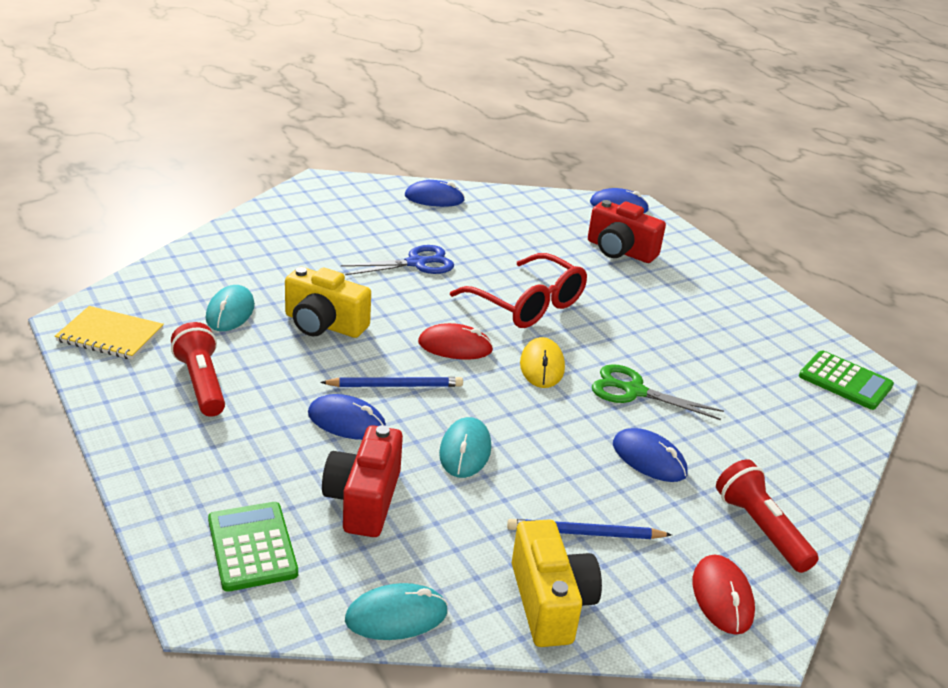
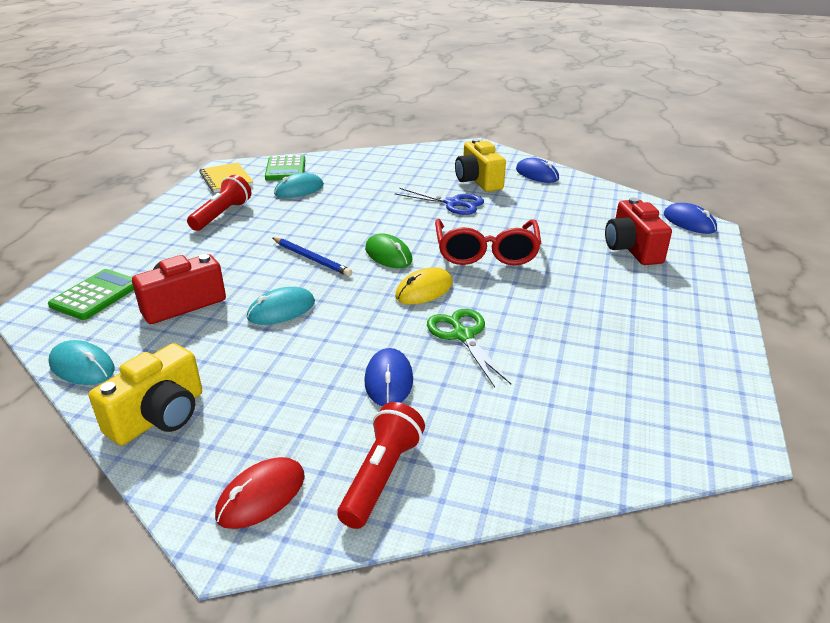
camera: 50 degrees right, 0 degrees up
yellow camera [285,267,371,338] -> yellow camera moved to [455,139,506,192]
blue mouse [308,394,386,440] -> none
red mouse [418,323,493,359] -> green mouse [365,233,412,268]
blue pencil [507,519,672,539] -> none
green calculator [799,350,894,410] -> green calculator moved to [265,155,305,181]

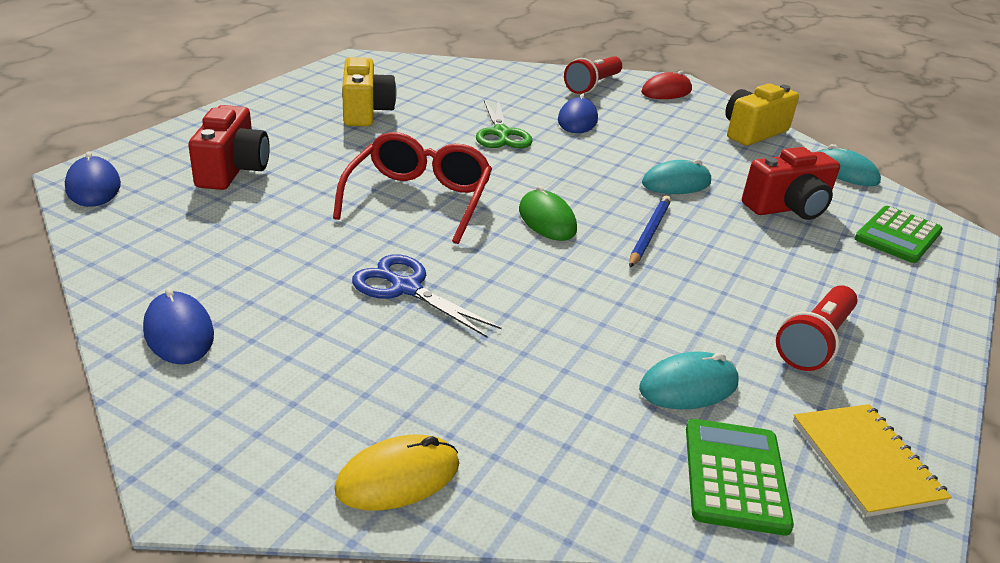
camera: 170 degrees left, 0 degrees up
blue pencil [273,238,352,276] -> blue pencil turned 60 degrees clockwise [629,196,671,267]
yellow mouse [395,267,453,304] -> yellow mouse moved to [334,434,459,510]
yellow camera [455,139,506,192] -> yellow camera moved to [342,57,396,126]

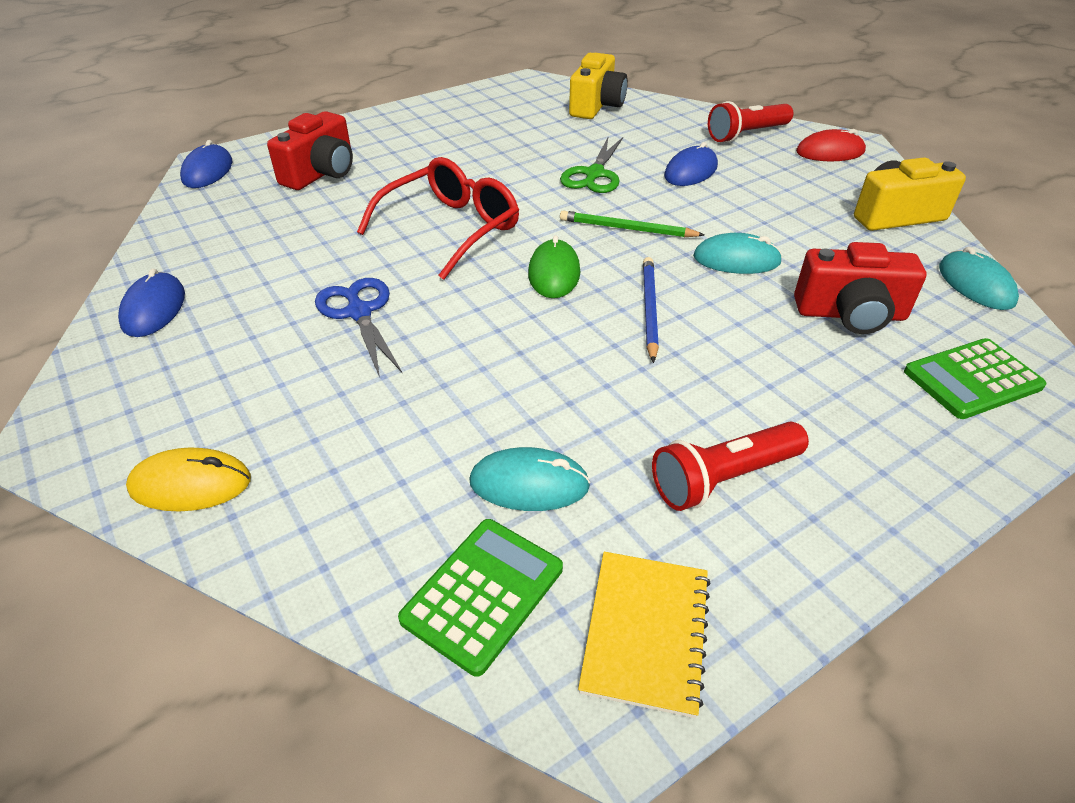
camera: 30 degrees right, 10 degrees up
yellow camera [342,57,396,126] -> yellow camera moved to [569,53,628,119]
blue pencil [629,196,671,267] -> blue pencil turned 45 degrees counterclockwise [643,257,659,363]
none -> green pencil [560,211,704,237]

